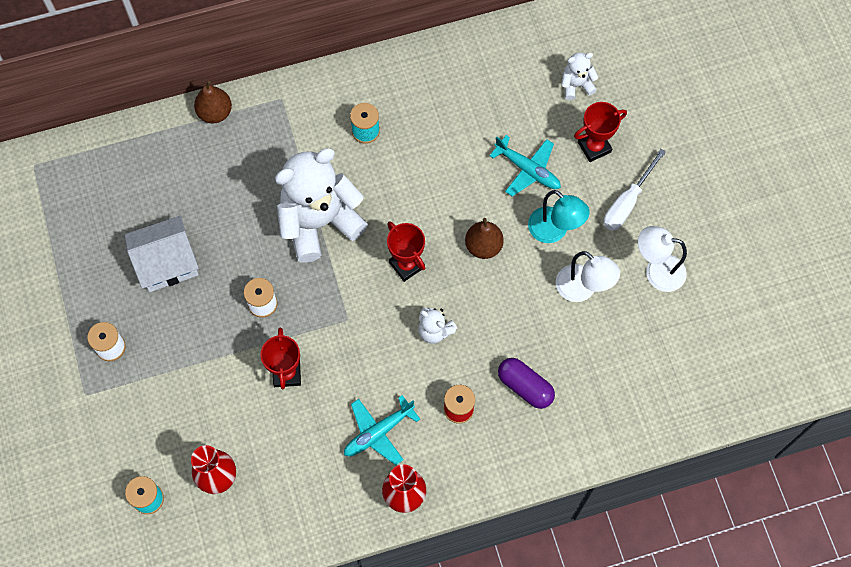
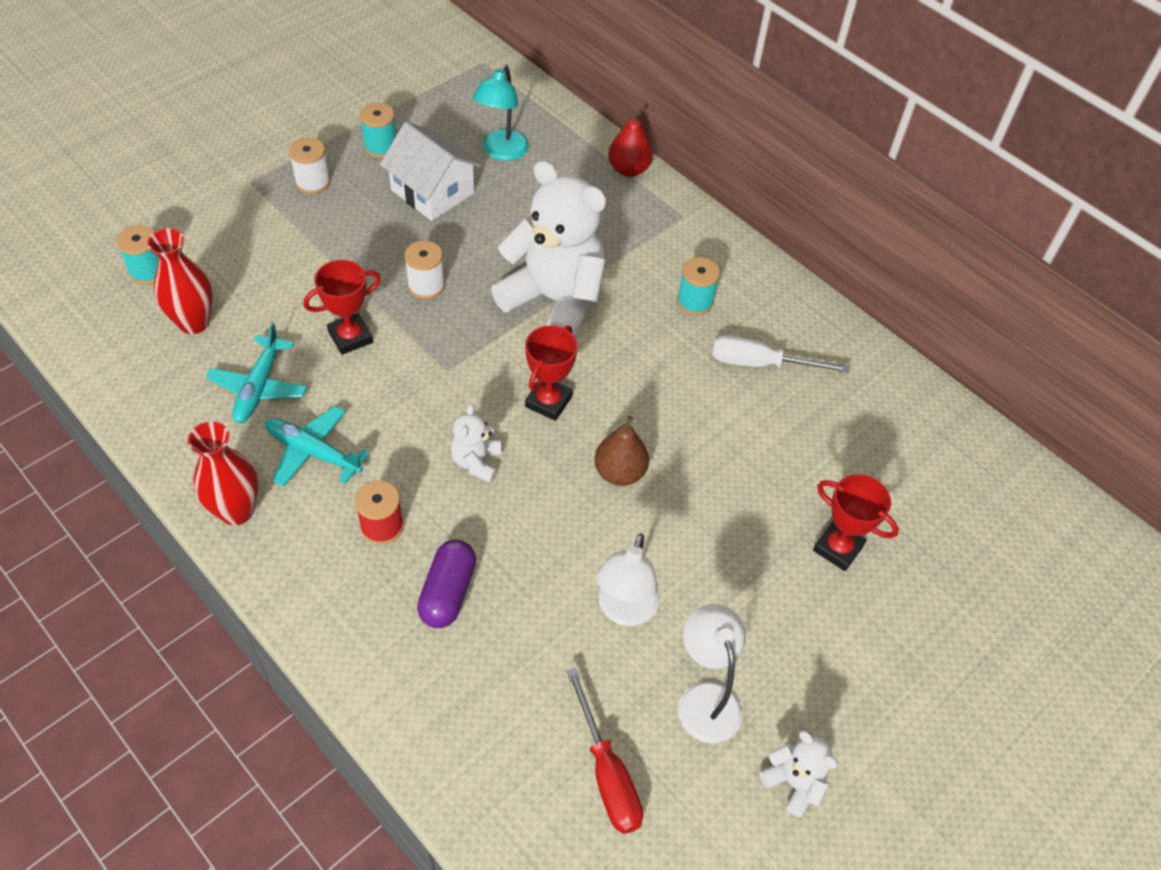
camera: 60 degrees right, 15 degrees down
brown pear [194,81,232,124] -> red pear [608,110,653,177]
turquoise plane [489,135,561,197] -> turquoise plane moved to [206,322,307,423]
turquoise lamp [528,190,590,243] -> turquoise lamp moved to [473,64,529,161]
white teddy bear [561,53,599,100] -> white teddy bear moved to [759,730,837,818]
white screwdriver [603,149,666,231] -> white screwdriver moved to [712,335,850,373]
none -> turquoise spool [360,103,396,158]
none -> red screwdriver [566,667,643,834]

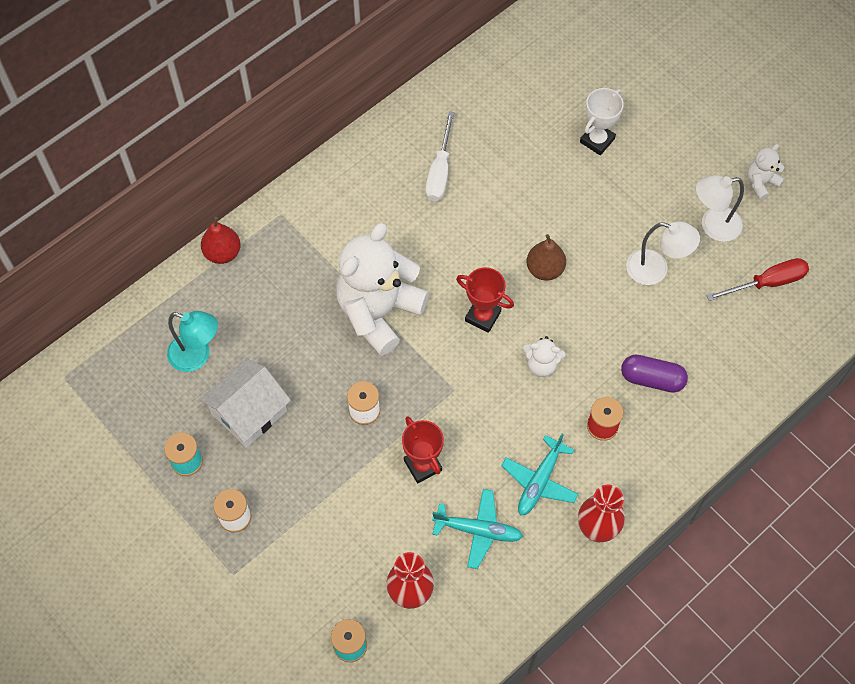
camera: 85 degrees left, 10 degrees up
turquoise spool [677,257,720,315] -> none
red trophy [813,474,899,571] -> white trophy [580,88,624,155]

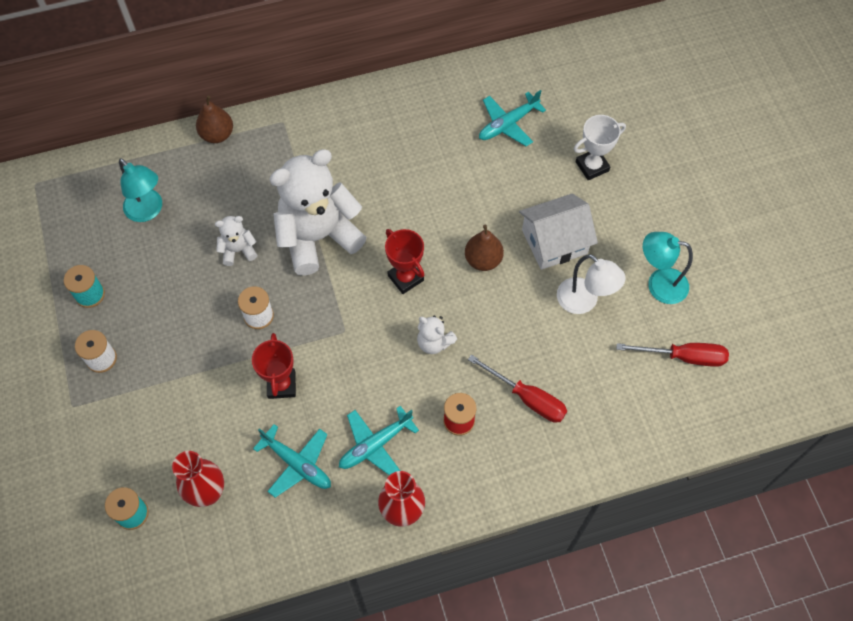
camera: 25 degrees right, 0 degrees up
white house [200,358,291,448] -> white house moved to [519,193,598,270]
red pear [201,217,241,264] -> brown pear [196,96,233,143]
white screwdriver [425,111,454,201] -> none
purple capsule [621,355,688,393] -> red screwdriver [468,354,567,423]
white lamp [696,175,744,242] -> turquoise lamp [643,232,693,304]
white teddy bear [747,144,785,200] -> white teddy bear moved to [215,216,257,266]
none -> turquoise plane [479,90,546,147]

